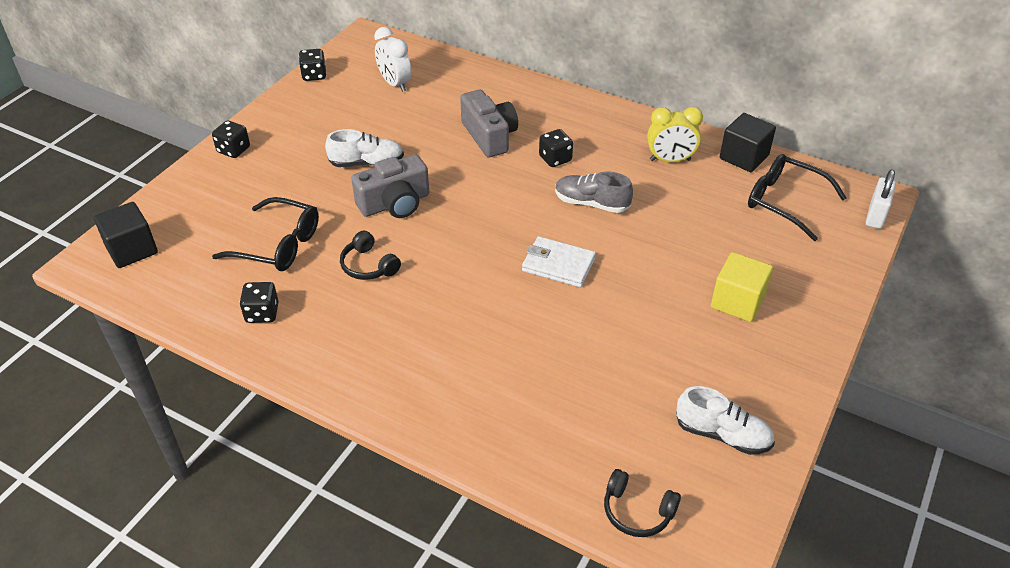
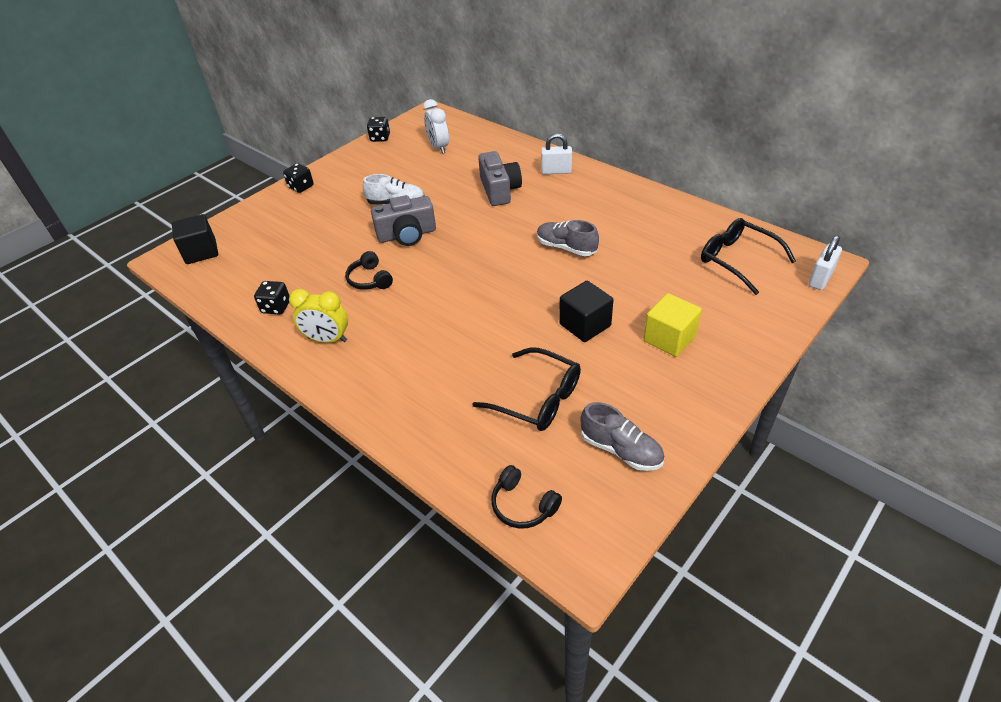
camera: 15 degrees right, 0 degrees up
black glasses [212,197,319,271] -> black glasses moved to [473,348,581,431]
white wallet [522,236,596,288] -> none
black dice [539,129,573,167] -> none
yellow clock [647,107,703,162] -> yellow clock moved to [289,289,348,343]
white shoe [676,386,775,455] -> grey shoe [580,402,664,471]
black cube [720,113,776,172] -> black cube moved to [559,281,614,342]
none -> white padlock [541,133,572,174]

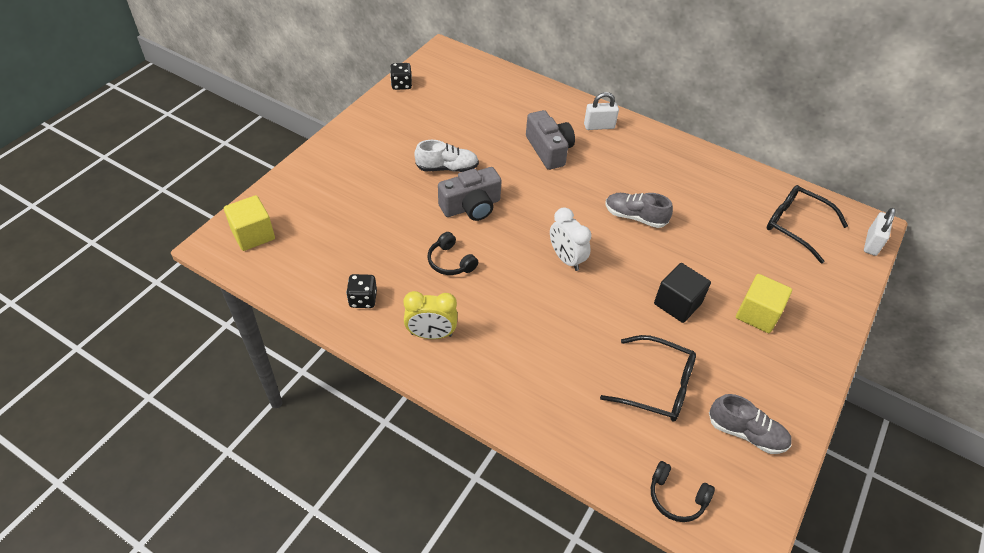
camera: 15 degrees left, 5 degrees up
black cube [172,214,218,264] -> yellow cube [224,195,275,251]
black dice [283,163,314,193] -> none
white clock [423,99,449,154] -> white clock moved to [550,207,591,271]

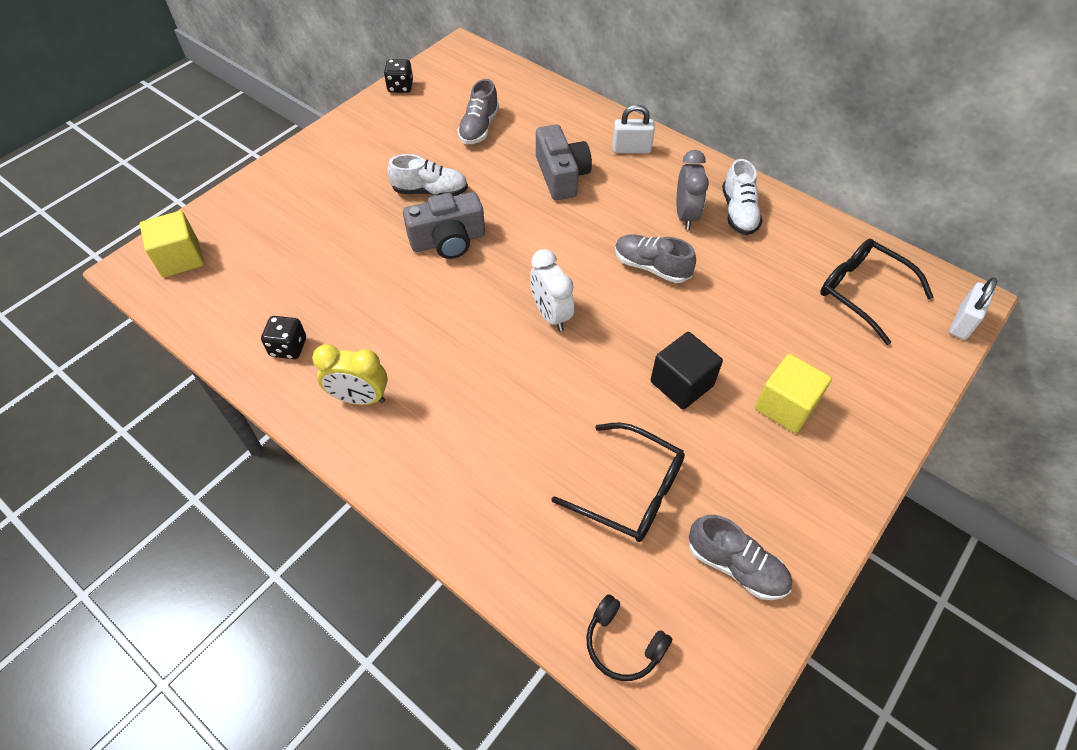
camera: 10 degrees right, 5 degrees up
black headphones [428,232,478,275] -> none
none -> grey shoe [457,79,499,144]
none -> grey clock [677,150,709,230]
none -> white shoe [722,159,762,235]

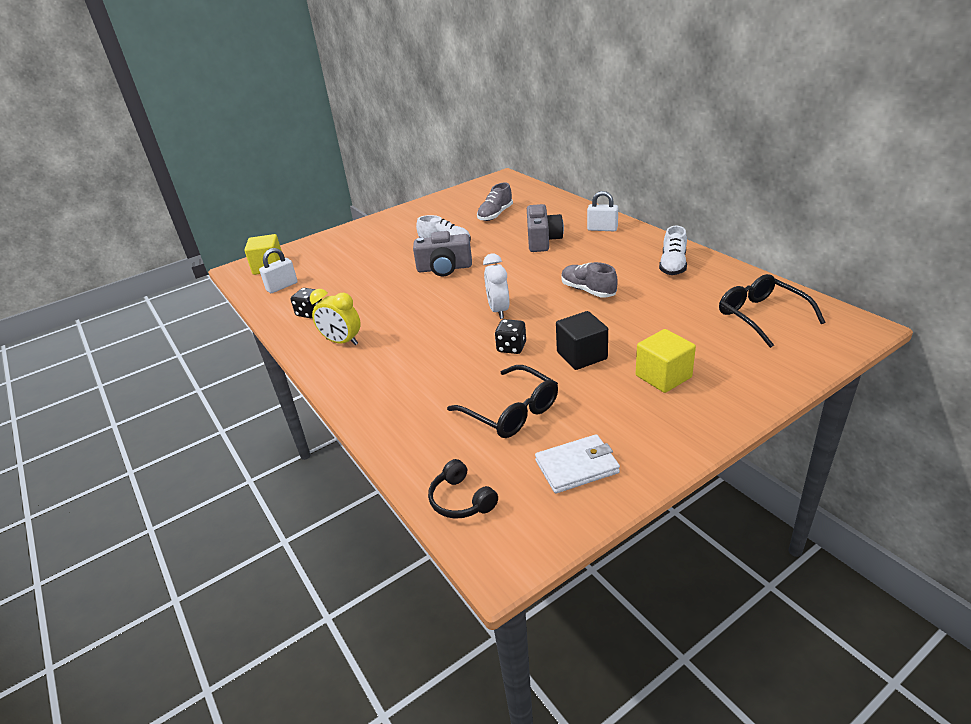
camera: 20 degrees right, 20 degrees down
black dice [384,59,413,93] -> black dice moved to [495,319,526,354]
grey clock [677,150,709,230] -> none
grey shoe [689,515,792,600] -> white wallet [535,434,620,493]
white padlock [949,277,997,340] -> white padlock moved to [259,248,298,293]

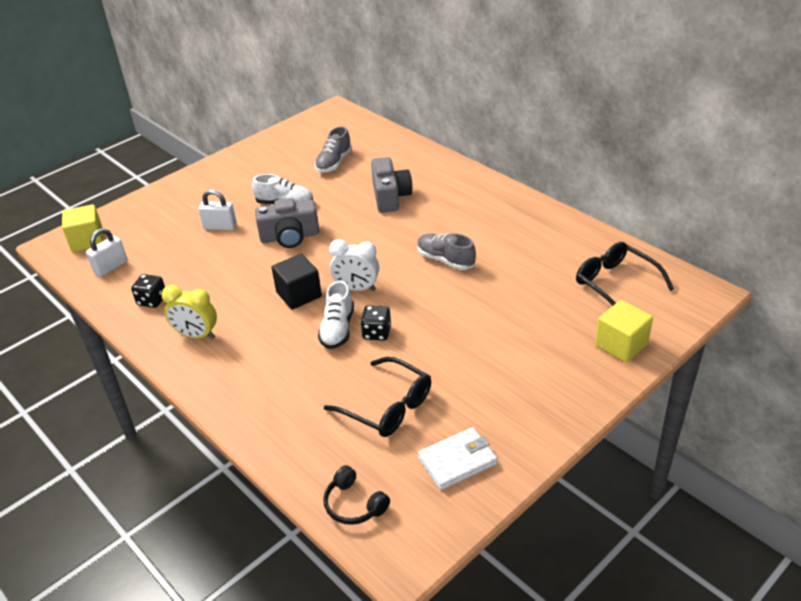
camera: 10 degrees left, 5 degrees up
white clock [483,254,509,319] -> white clock turned 60 degrees counterclockwise [329,239,379,291]
black cube [556,311,608,370] -> black cube moved to [271,254,322,310]
white padlock [587,191,618,231] -> white padlock moved to [198,189,237,230]
yellow cube [636,329,696,393] -> yellow cube moved to [595,300,653,362]
white shoe [659,225,687,275] -> white shoe moved to [318,281,354,349]

